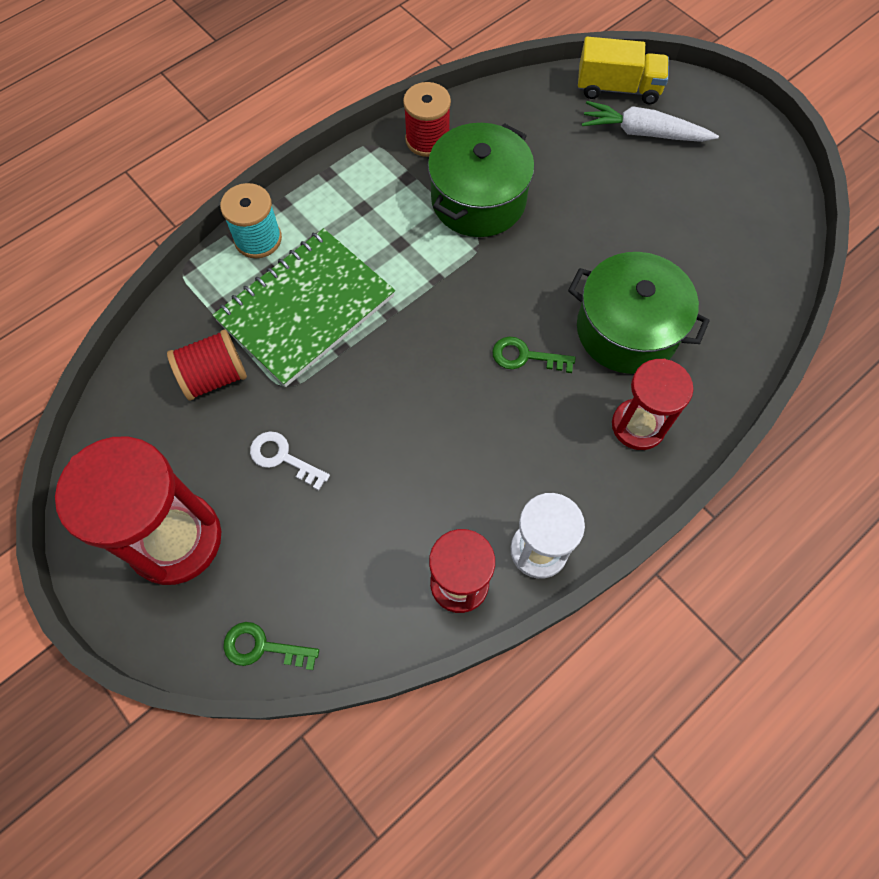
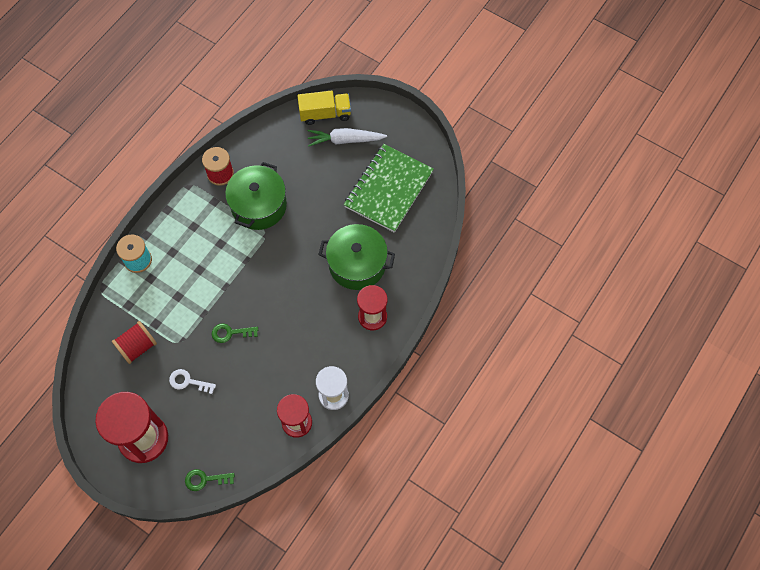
camera: 15 degrees left, 0 degrees up
green notebook [213,228,395,387] -> green notebook moved to [344,144,434,233]
green key [492,336,575,373] -> green key moved to [212,323,258,343]

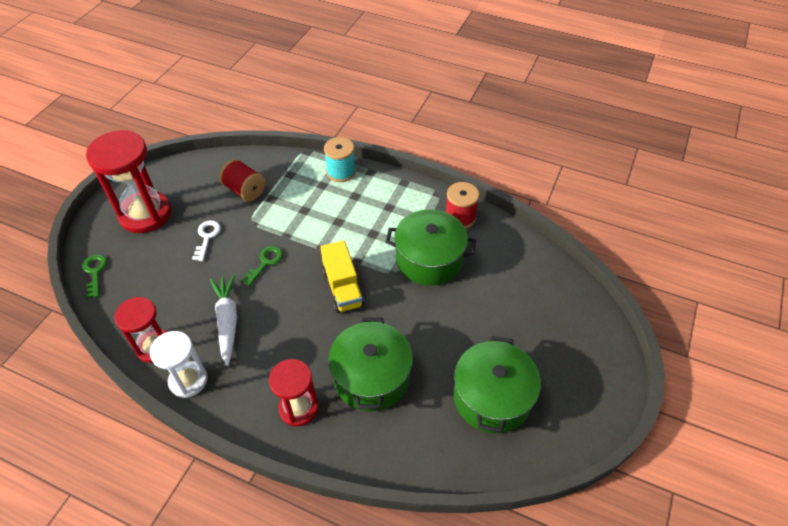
camera: 80 degrees right, 15 degrees down
green key [212,323,258,343] -> green key turned 45 degrees clockwise [240,246,283,286]
yellow truck [298,91,351,125] -> yellow truck moved to [321,240,364,313]
white carrot [308,128,387,147] -> white carrot moved to [210,274,237,366]
green notebook [344,144,434,233] -> green pot [453,336,541,433]

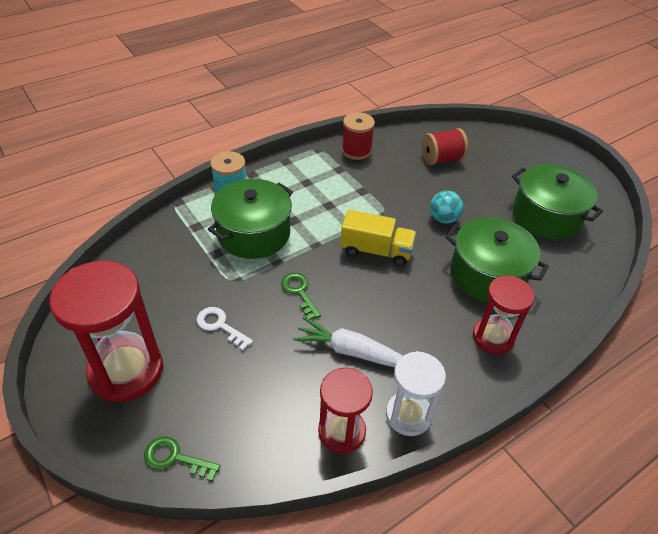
camera: 60 degrees left, 5 degrees down
red spool [219,159,265,202] -> red spool moved to [422,128,468,165]
green pot [386,209,476,286] -> green pot moved to [208,179,293,259]
none -> turquoise ball [430,190,463,224]

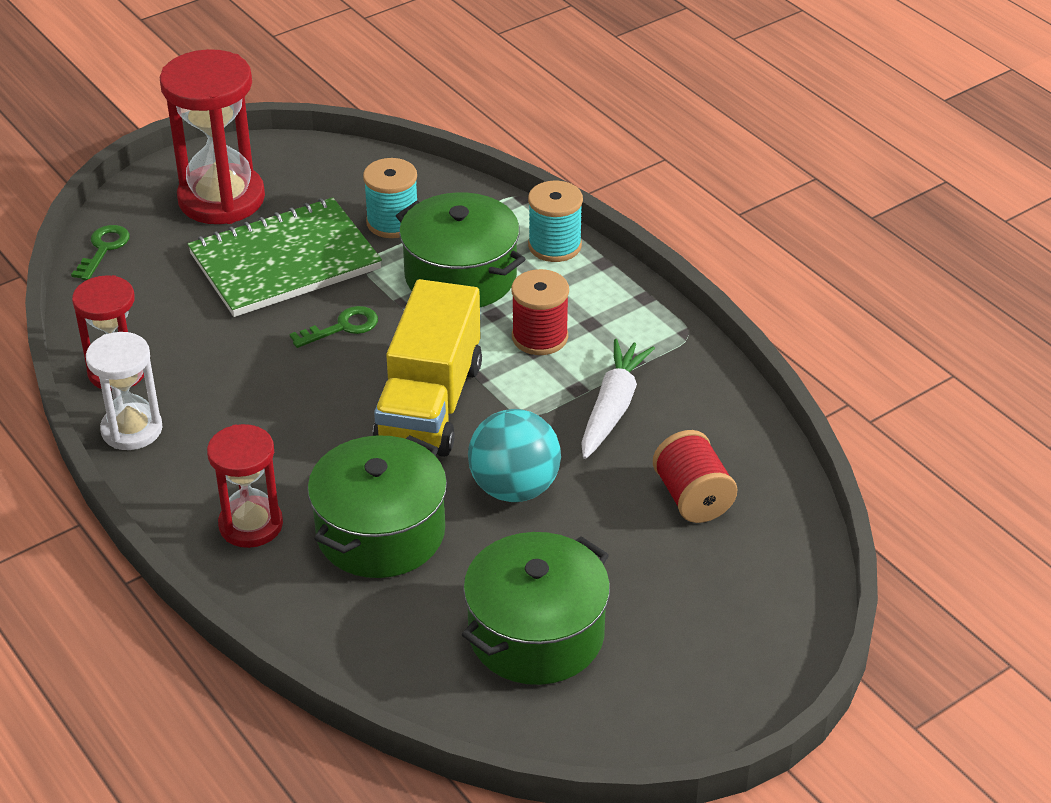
camera: 90 degrees right, 5 degrees down
white key [196,307,253,351] -> green notebook [188,197,382,317]
white carrot [293,317,403,367] -> white carrot moved to [581,339,655,459]
yellow truck [340,210,416,267] -> yellow truck [373,279,482,457], size x1.51
red spool [342,112,375,160] -> red spool moved to [511,269,569,355]
turquoise ball [430,190,463,224] -> turquoise ball [468,409,561,502], size x1.57
none -> turquoise spool [363,158,417,238]

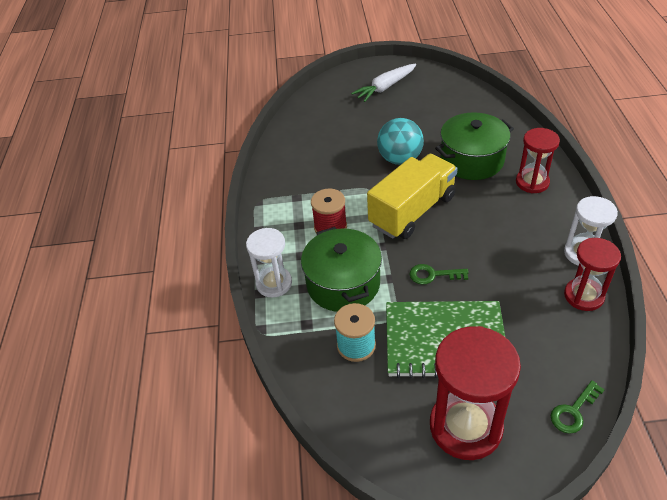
camera: 145 degrees left, 5 degrees up
green pot [462,532,610,685] -> none
turquoise spool [528,181,583,262] -> white hourglass [246,228,292,297]
white carrot [581,339,655,459] -> white carrot moved to [351,64,416,102]
red spool [653,430,737,523] -> none

